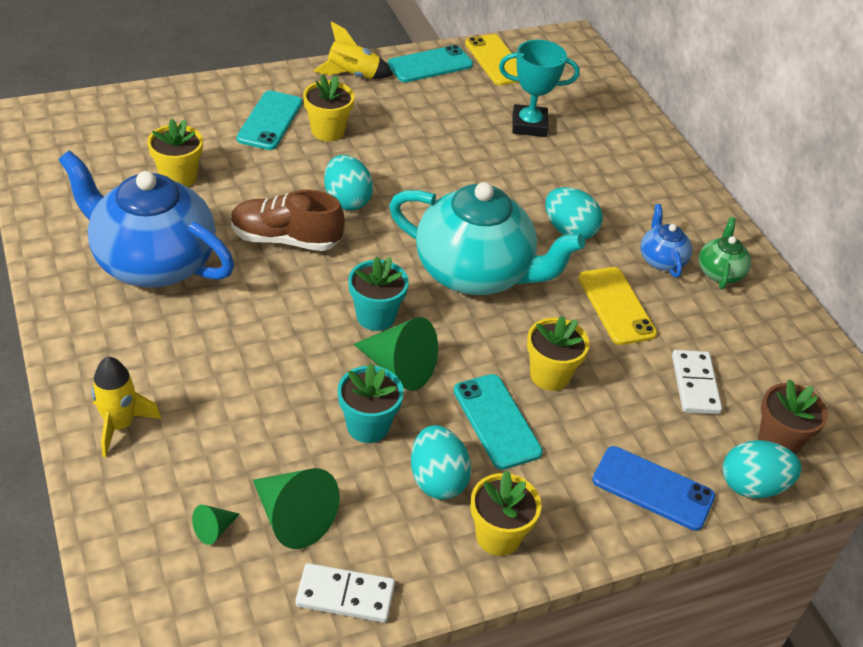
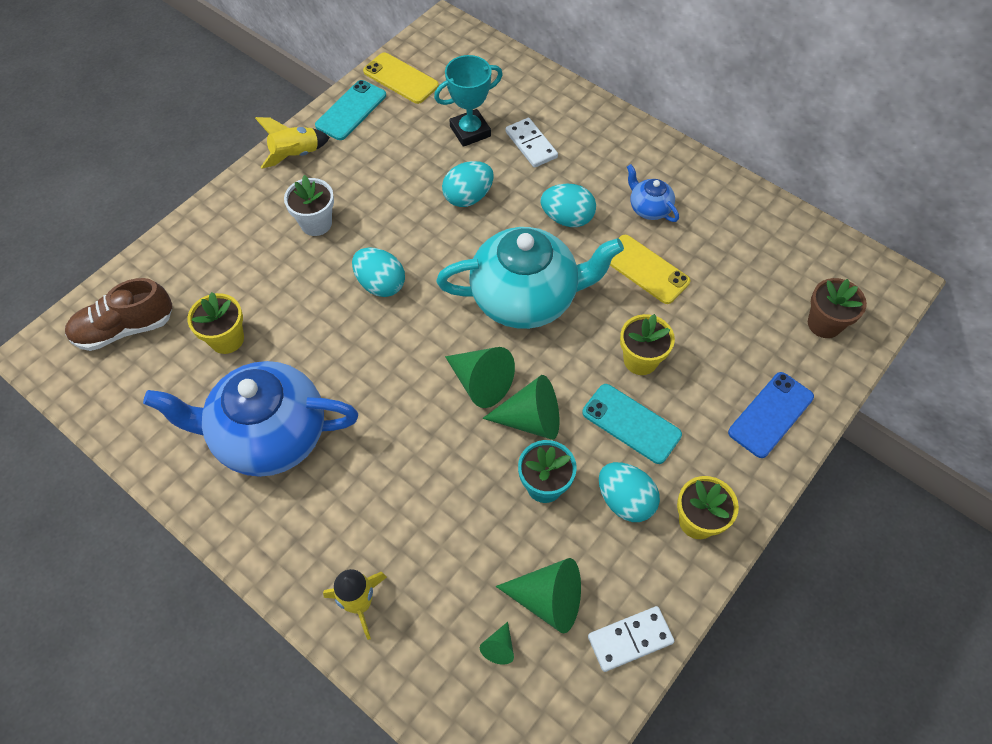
camera: 25 degrees left, 15 degrees up
brown shoe [231,190,345,251] -> brown shoe moved to [65,278,172,351]
turquoise phone [236,91,302,150] -> none
yellow flower pot [303,75,354,141] -> white flower pot [284,175,334,236]
turquoise flower pot [348,257,409,331] -> green cone [445,347,515,408]
blue phone [592,446,715,531] -> blue phone turned 45 degrees counterclockwise [728,372,814,458]
white domino [672,350,722,414] -> white domino moved to [505,118,558,168]
green teapot [699,217,751,289] -> none
turquoise egg [723,440,801,498] -> turquoise egg moved to [442,161,494,207]

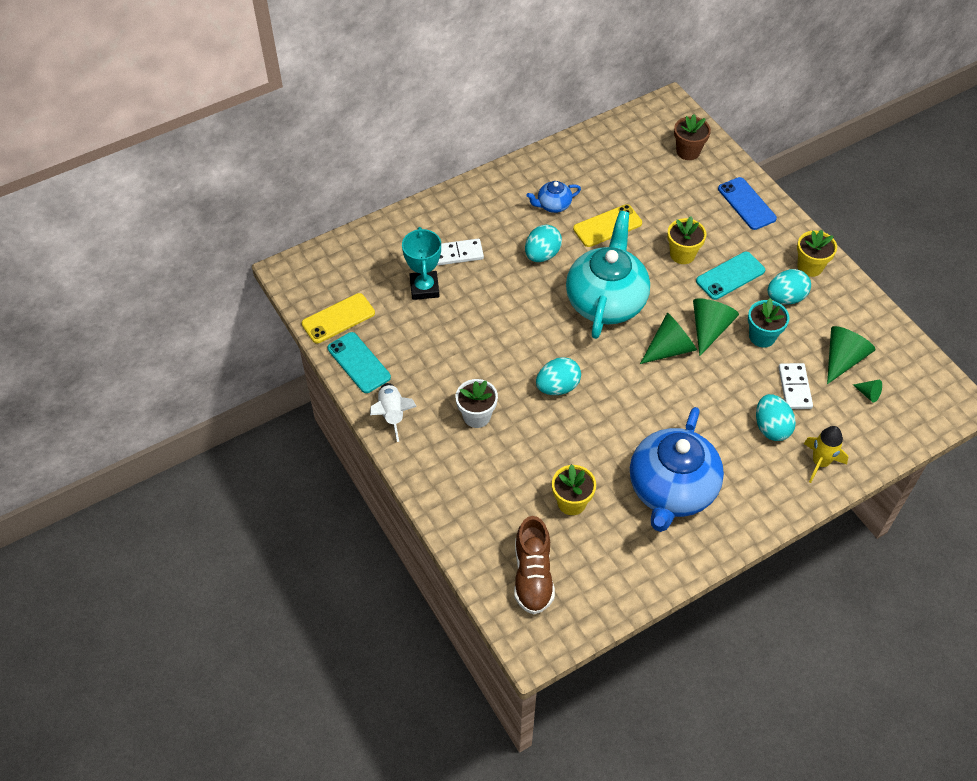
camera: 70 degrees left, 5 degrees down
yellow rocket [255,117,330,169] -> white rocket [370,383,417,442]
turquoise egg [442,161,494,207] -> turquoise egg moved to [756,394,796,441]
white domino [588,606,674,672] -> white domino moved to [778,363,813,409]

